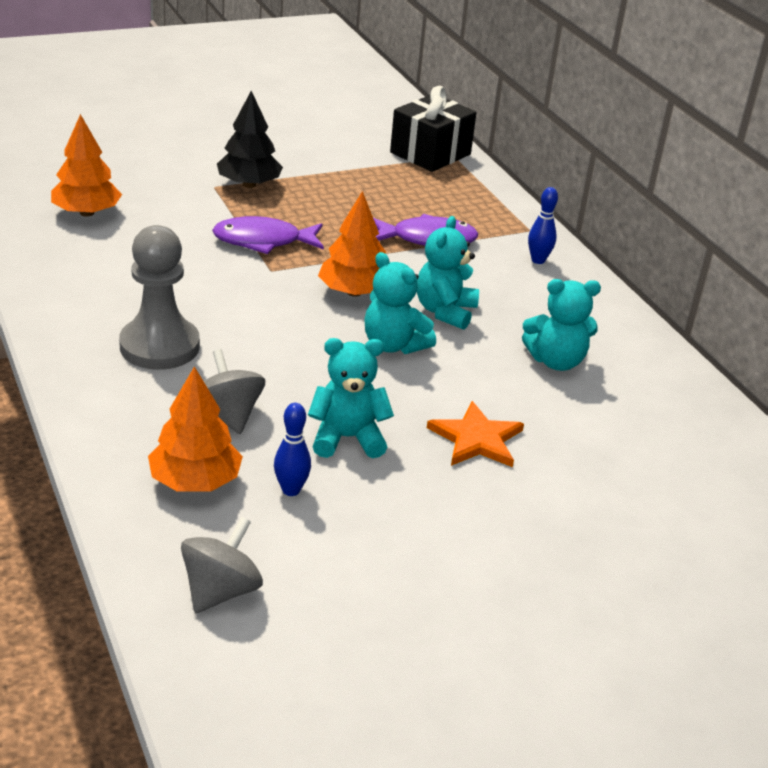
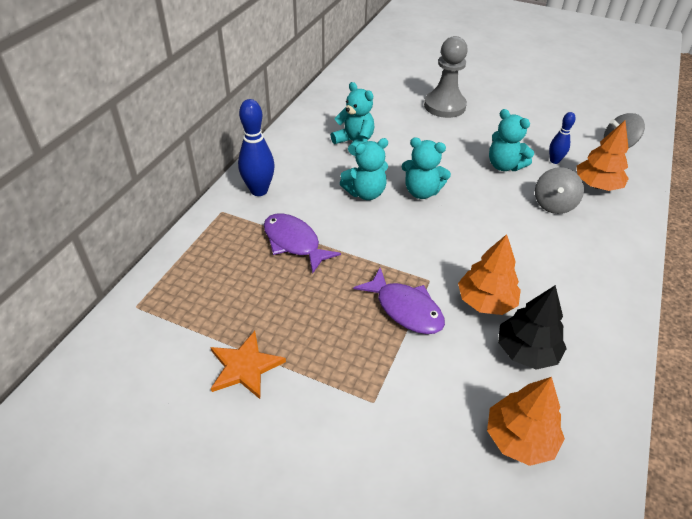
camera: 130 degrees left, 10 degrees up
grey pawn [119,225,200,370] -> grey pawn moved to [424,36,468,118]
black tree [217,91,283,188] -> black tree moved to [498,285,567,370]
orange tree [318,191,386,297] -> orange tree moved to [458,234,521,315]
turquoise teddy bear [364,252,436,354] -> turquoise teddy bear turned 105 degrees clockwise [402,137,451,199]
black gift [390,86,476,172] -> none
orange star [427,401,524,467] -> orange star moved to [210,331,286,399]
blue bowling pin [528,187,558,264] -> blue bowling pin [238,99,275,196], size x1.70

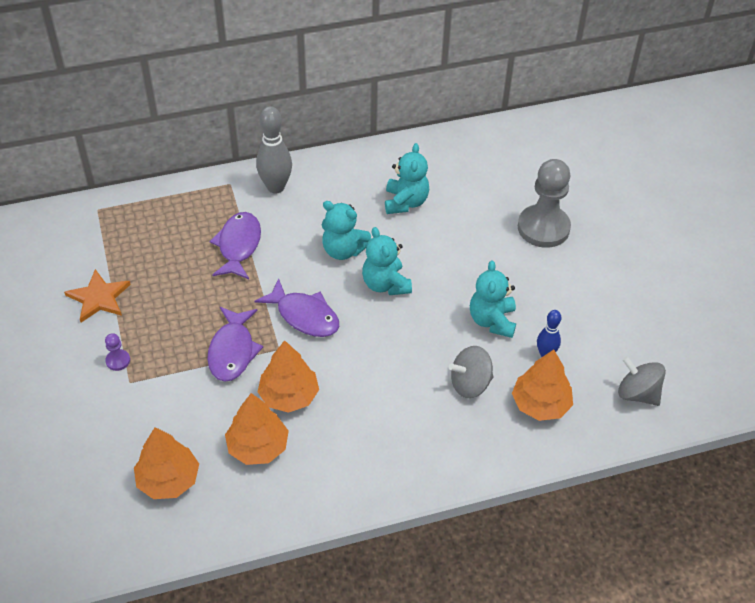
camera: 50 degrees right, 5 degrees up
blue bowling pin [238,99,275,196] -> grey bowling pin [256,106,292,194]
black tree [498,285,567,370] -> orange tree [225,393,289,465]
none -> purple pawn [105,333,130,371]
none -> purple fish [255,278,339,337]

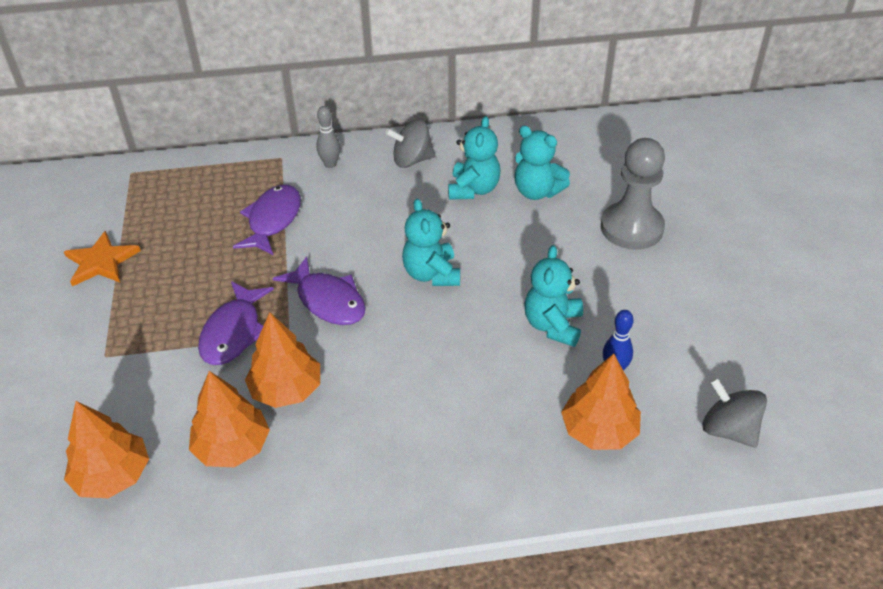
camera: 10 degrees right, 5 degrees down
purple pawn [105,333,130,371] -> none
grey bowling pin [256,106,292,194] -> grey bowling pin [316,106,340,168], size x0.59
turquoise teddy bear [322,201,371,260] -> turquoise teddy bear moved to [515,125,570,200]
grey spinning top [449,346,494,398] -> grey spinning top moved to [385,119,435,168]

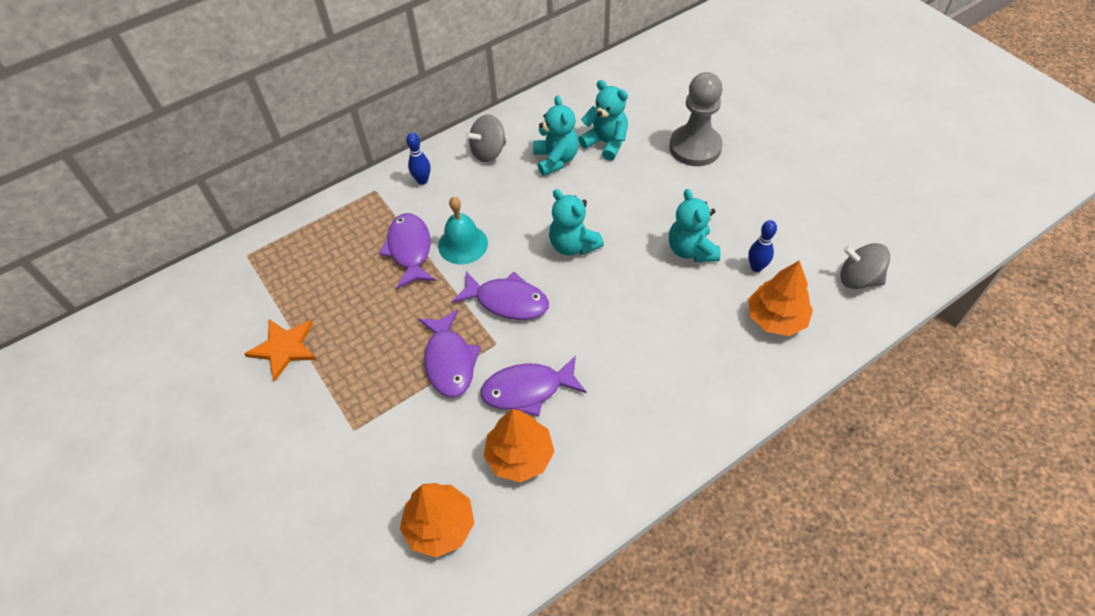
camera: 25 degrees left, 10 degrees up
orange tree [245,312,320,408] -> purple fish [480,355,587,416]
grey bowling pin [316,106,340,168] -> blue bowling pin [406,132,431,185]
turquoise teddy bear [515,125,570,200] -> turquoise teddy bear turned 150 degrees counterclockwise [578,80,628,161]
none -> turquoise bell [438,197,488,264]

